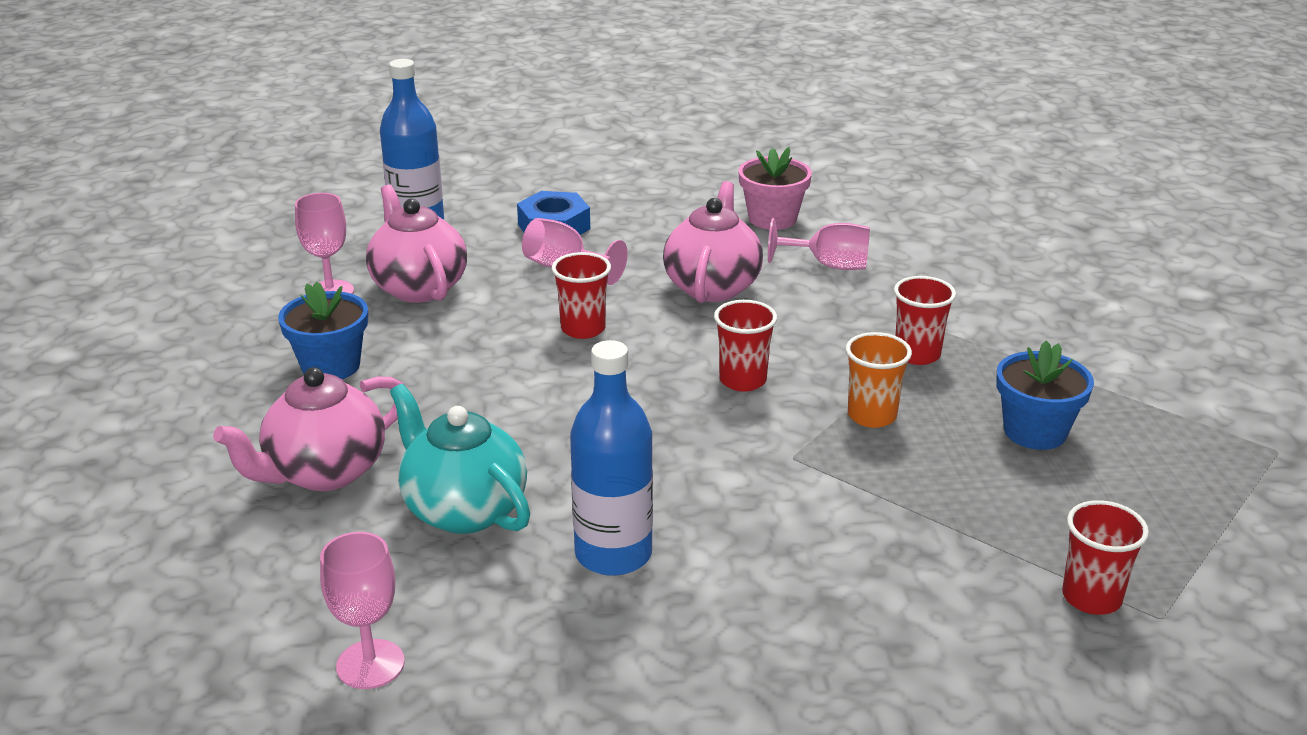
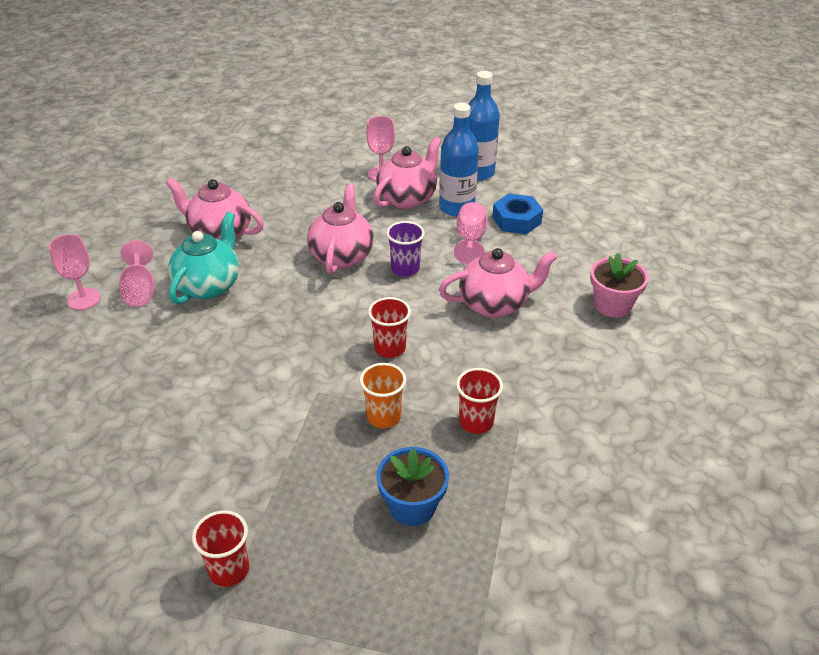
camera: 65 degrees right, 10 degrees up
blue flower pot [278,281,368,379] -> none
red cup [552,252,611,339] -> purple cup [386,221,425,277]
blue bottle [570,340,653,576] -> blue bottle moved to [439,103,479,217]
pink goblet [768,218,870,270] -> pink goblet moved to [119,240,154,307]
none -> pink teapot [307,183,374,274]

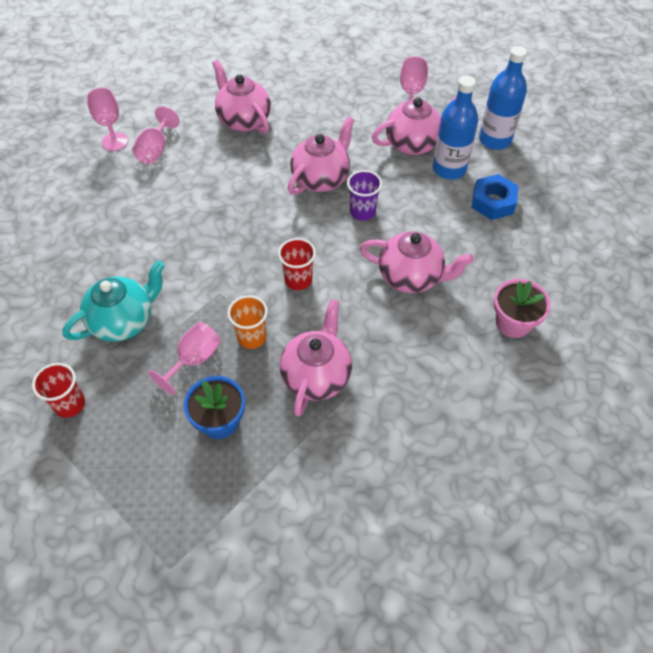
camera: 30 degrees right, 15 degrees up
turquoise teapot [168,212,239,305] -> turquoise teapot moved to [62,261,165,342]
pink goblet [454,202,488,264] -> pink goblet moved to [149,322,221,395]
red cup [456,368,503,434] -> pink teapot [280,299,352,417]

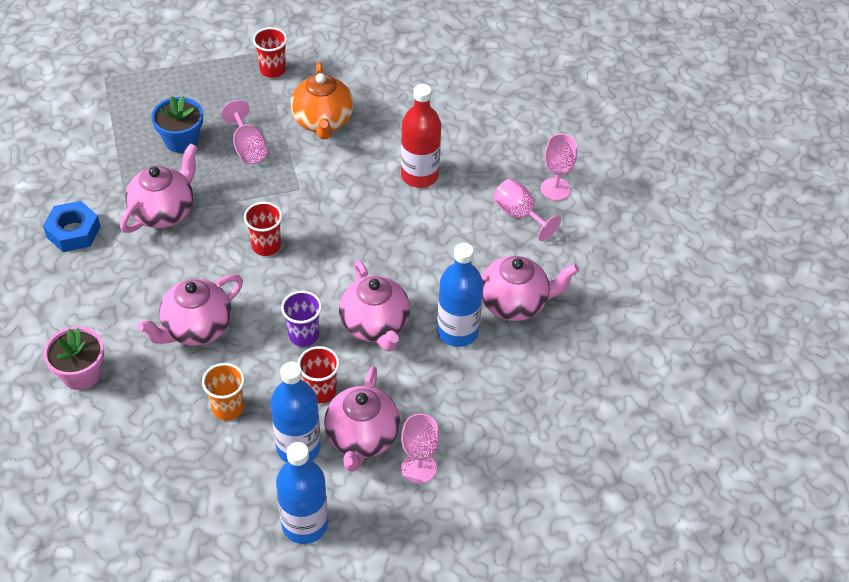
camera: 120 degrees right, 5 degrees down
turquoise teapot [62,261,165,342] -> orange teapot [290,62,353,139]
orange cup [228,295,268,349] -> orange cup moved to [202,363,245,421]
pink teapot [280,299,352,417] -> pink teapot turned 105 degrees counterclockwise [120,143,198,233]
blue nut [472,174,518,220] -> blue nut moved to [43,201,101,252]
none -> red cup [298,346,340,403]
none -> red bottle [401,84,441,188]
none -> blue bottle [437,243,483,347]

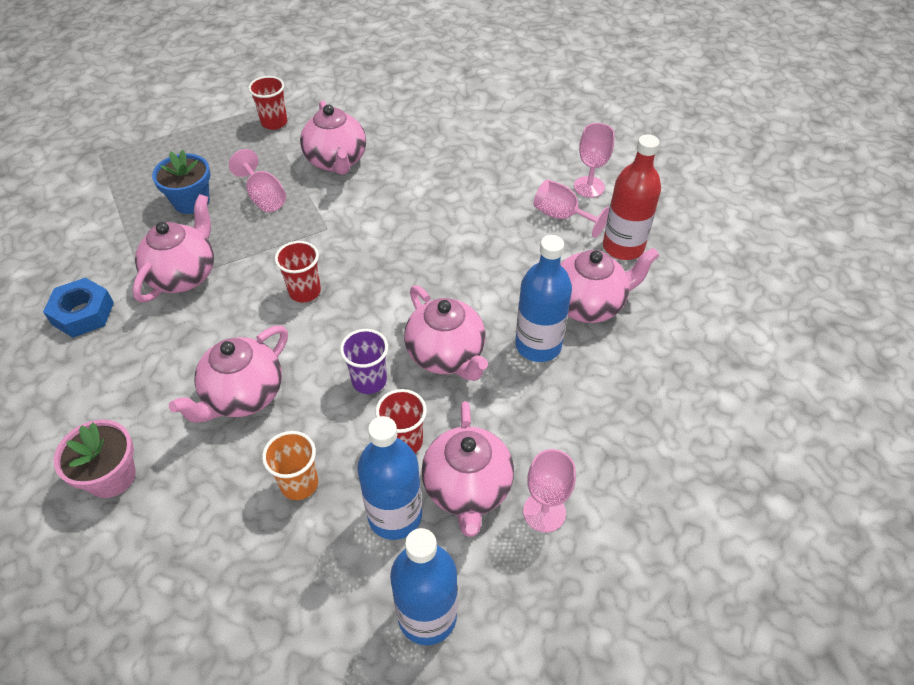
camera: 10 degrees left, 0 degrees up
orange teapot [290,62,353,139] -> pink teapot [300,100,366,175]
red bottle [401,84,441,188] -> red bottle moved to [603,134,661,260]

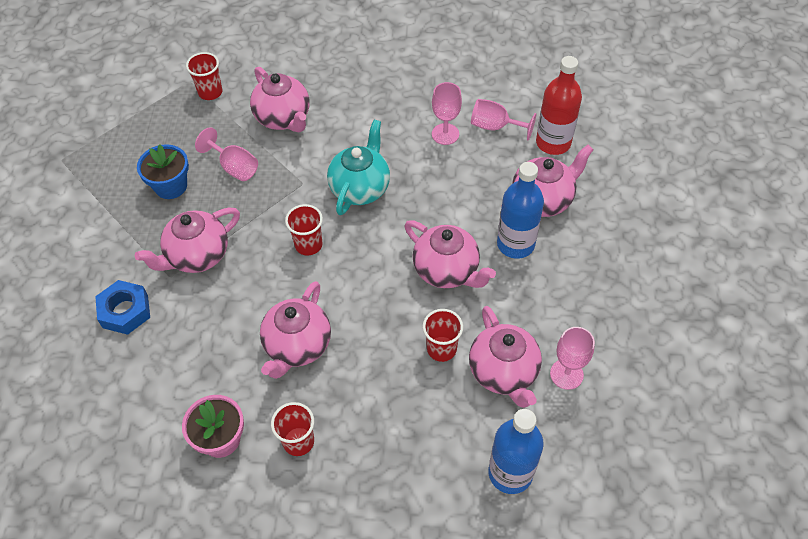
camera: 15 degrees left, 5 degrees up
pink teapot [132,194,214,303] -> pink teapot turned 135 degrees counterclockwise [135,207,240,273]
orange cup [262,431,318,500] -> none
purple cup [340,329,388,394] -> none
blue bottle [357,416,422,540] -> none
pink goblet [574,123,615,198] -> pink goblet moved to [432,82,462,145]
none -> red cup [271,402,314,456]
none -> turquoise teapot [327,120,390,215]

